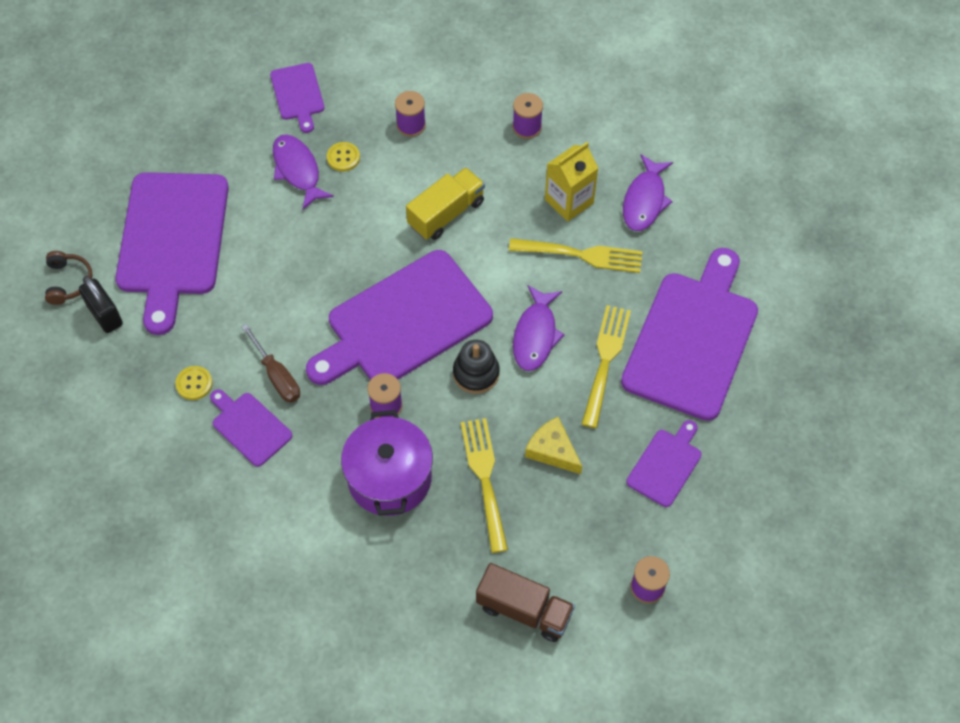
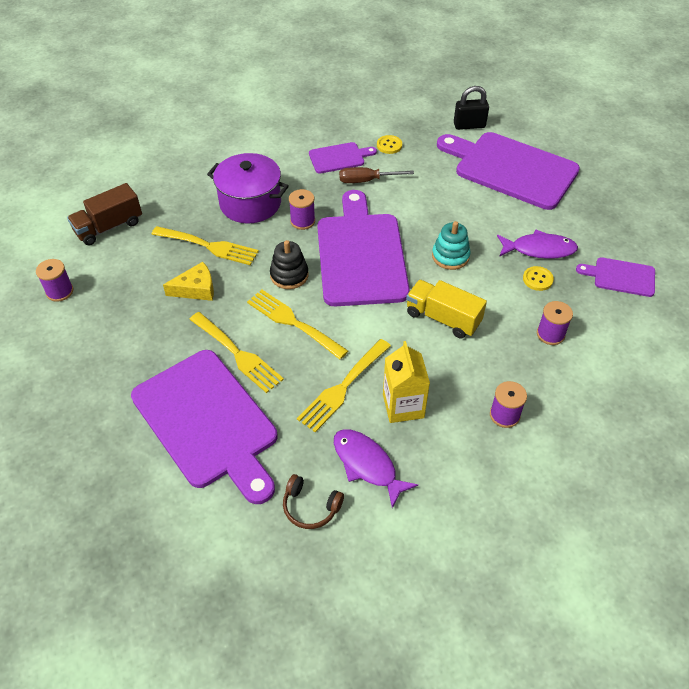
camera: 120 degrees right, 10 degrees down
brown headphones [45,251,93,305] -> brown headphones moved to [283,474,344,529]
yellow truck [406,167,485,240] -> yellow truck turned 135 degrees clockwise [406,280,487,338]
purple fish [513,285,565,371] -> yellow fork [247,290,348,360]
purple cutting board [626,420,702,507] -> none
none -> turquoise stacking toy [432,221,470,270]

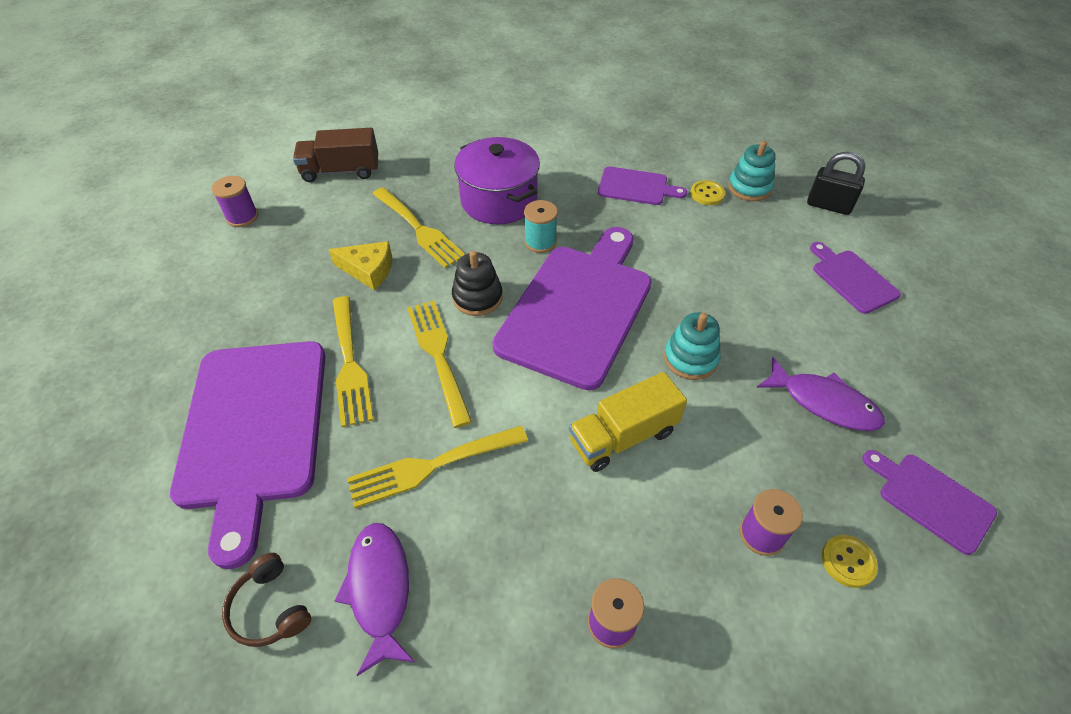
camera: 30 degrees right, 0 degrees up
purple spool [289,189,315,230] -> turquoise spool [524,200,558,253]
brown screwdriver [339,167,414,183] -> none
yellow carton [383,341,430,423] -> none
yellow truck [406,280,487,338] -> yellow truck turned 90 degrees counterclockwise [569,372,687,472]
purple cutting board [437,132,580,210] -> purple cutting board [810,242,901,314], size x0.48
yellow button [523,266,554,291] -> yellow button moved to [822,535,878,588]
none -> turquoise stacking toy [728,141,776,201]

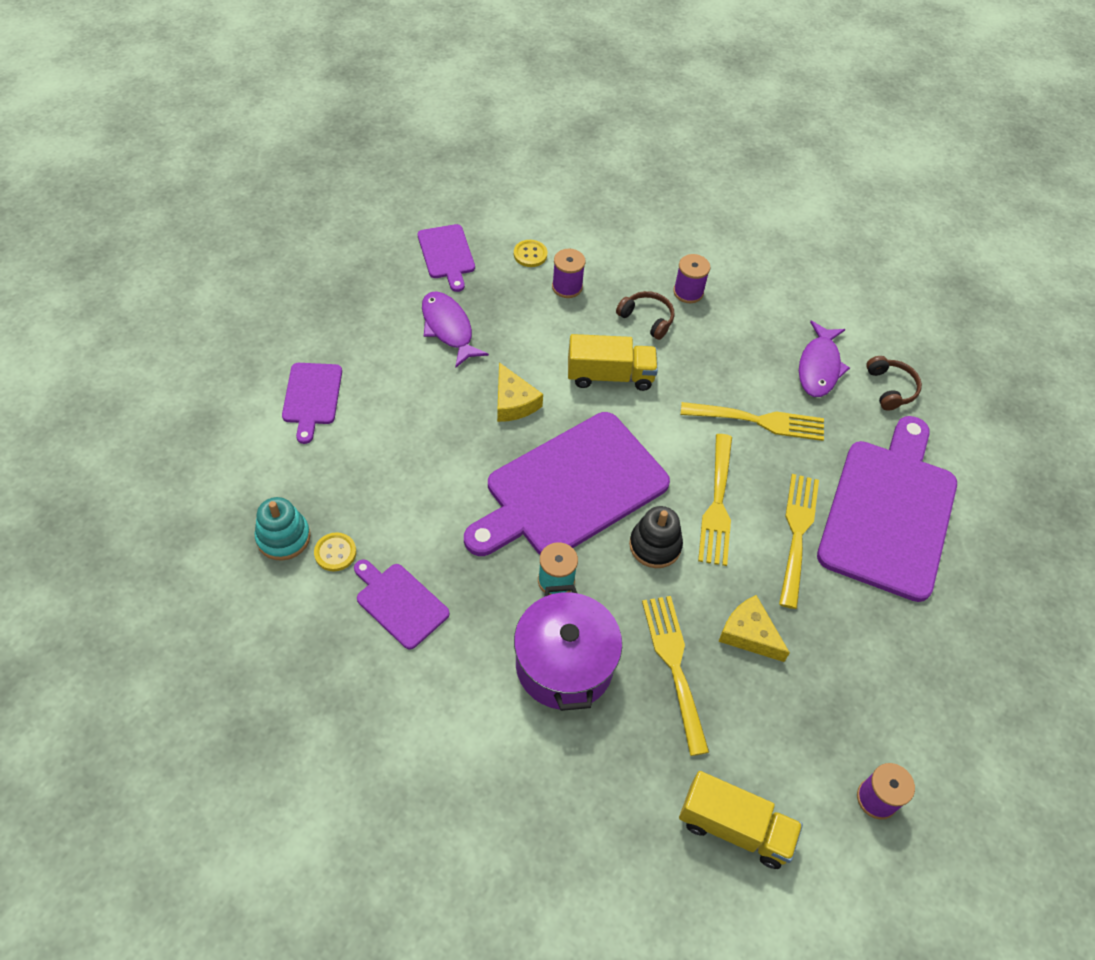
camera: 155 degrees left, 5 degrees up
brown truck [293,128,378,182] -> yellow truck [679,771,803,869]
turquoise stacking toy [664,312,721,380] -> yellow cheese [497,362,543,422]
black padlock [807,152,865,215] -> none
none -> brown headphones [616,291,674,340]

